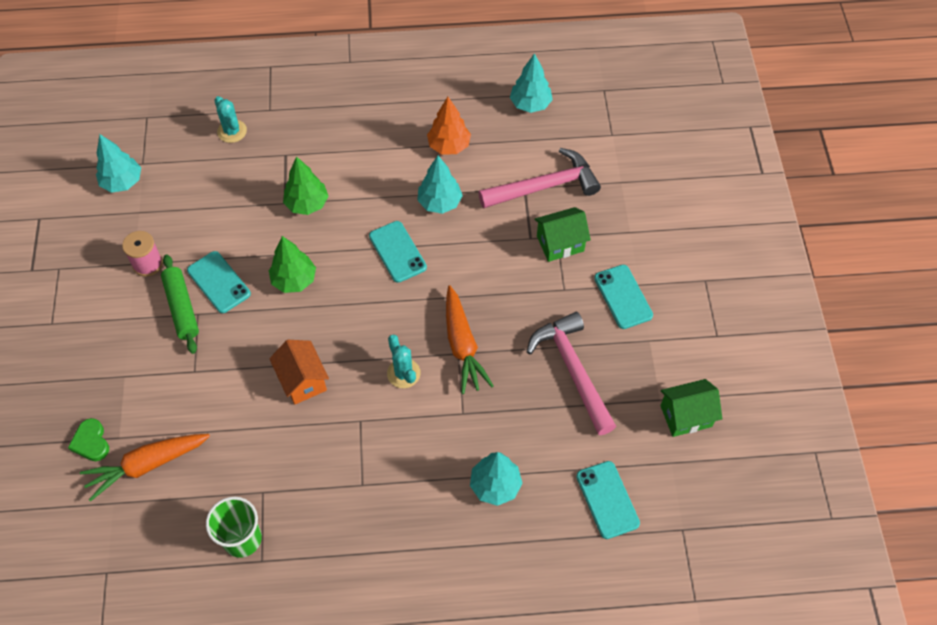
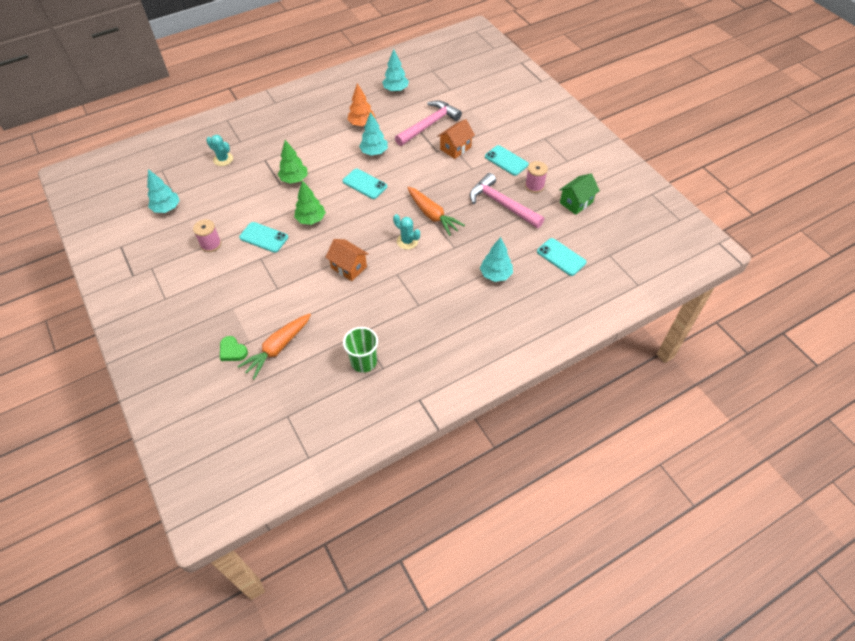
camera: 25 degrees left, 5 degrees down
green rolling pin [161,254,199,354] -> none
green house [534,207,591,262] -> orange house [437,119,475,159]
none -> pink spool [525,161,548,193]

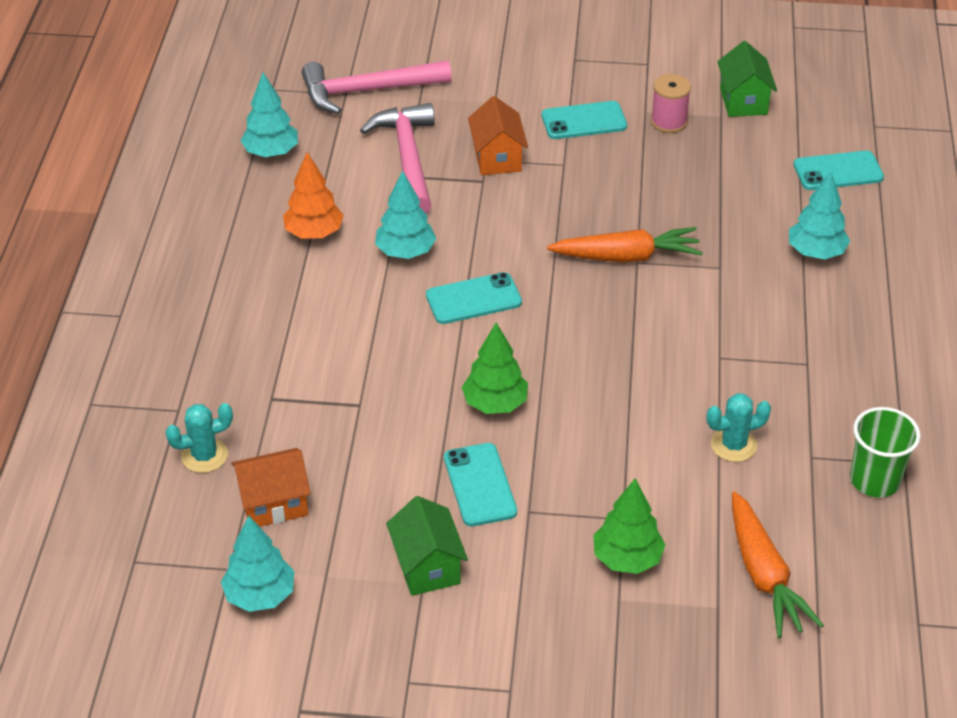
camera: 55 degrees left, 10 degrees down
pink spool [193,219,221,252] -> green house [386,496,468,596]
green heart [220,336,248,361] -> none
turquoise phone [239,222,288,253] -> turquoise phone turned 75 degrees counterclockwise [444,443,517,526]
green tree [278,140,307,184] -> green tree moved to [593,478,666,574]
orange house [325,239,369,281] -> orange house moved to [232,448,311,527]
turquoise cactus [393,214,420,249] -> turquoise cactus moved to [706,393,771,462]
pink hammer [470,173,544,228] -> pink hammer moved to [302,60,452,114]

